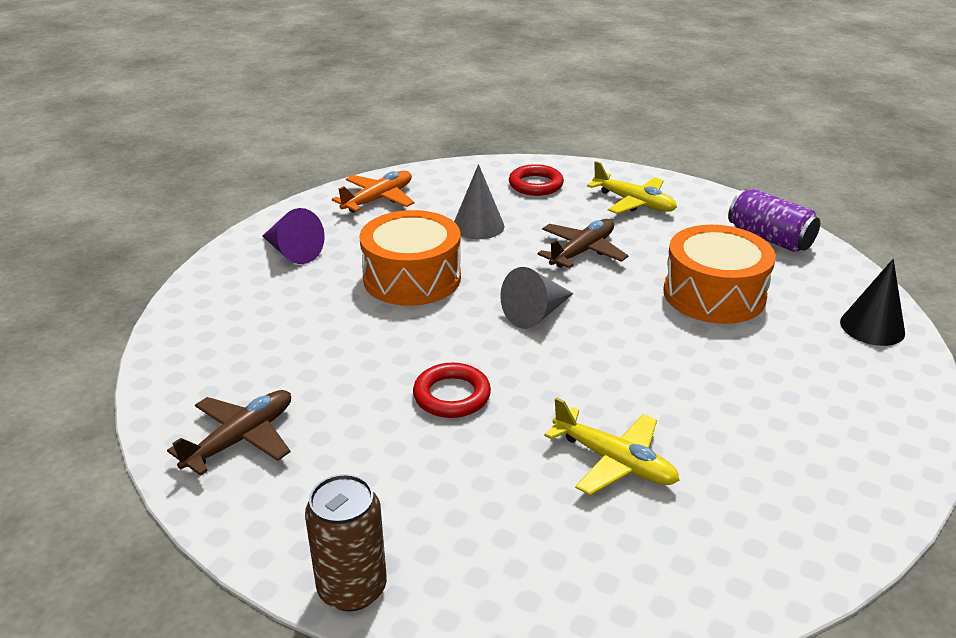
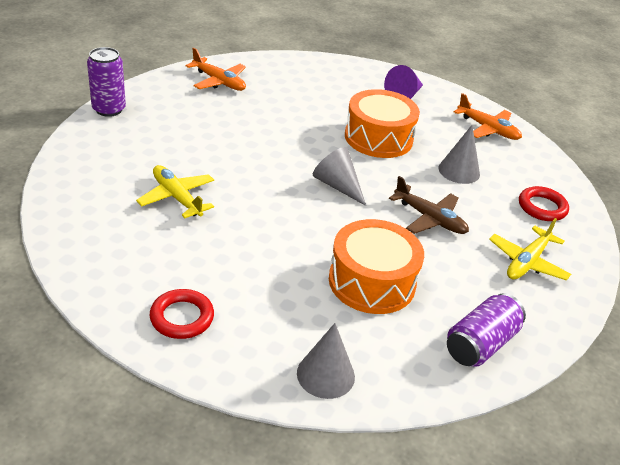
camera: 85 degrees right, 5 degrees up
brown plane [167,390,291,476] -> orange plane [185,47,246,91]
brown can [305,474,387,611] -> purple can [87,47,126,117]
red ring [413,363,491,418] -> red ring moved to [149,289,214,339]
yellow plane [544,397,679,495] -> yellow plane turned 105 degrees clockwise [136,165,214,218]
black cone [840,259,905,346] -> grey cone [297,323,355,399]

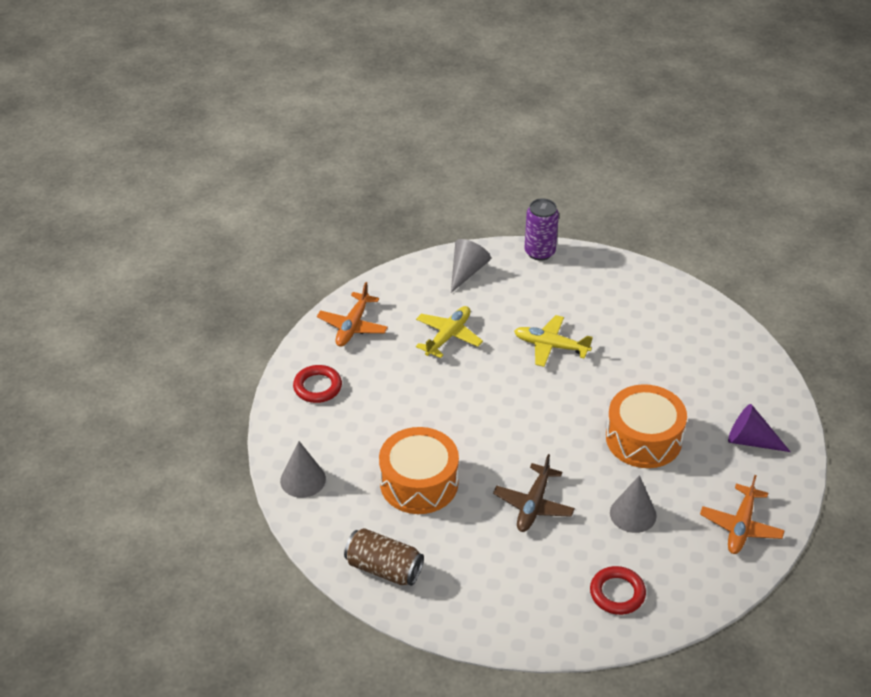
camera: 75 degrees right, 5 degrees up
orange plane [185,47,246,91] -> orange plane moved to [317,282,388,347]
grey cone [313,147,366,206] -> grey cone moved to [451,239,491,293]
purple can [447,293,526,367] -> brown can [344,528,424,586]
yellow plane [489,218,571,281] -> yellow plane moved to [514,315,593,367]

